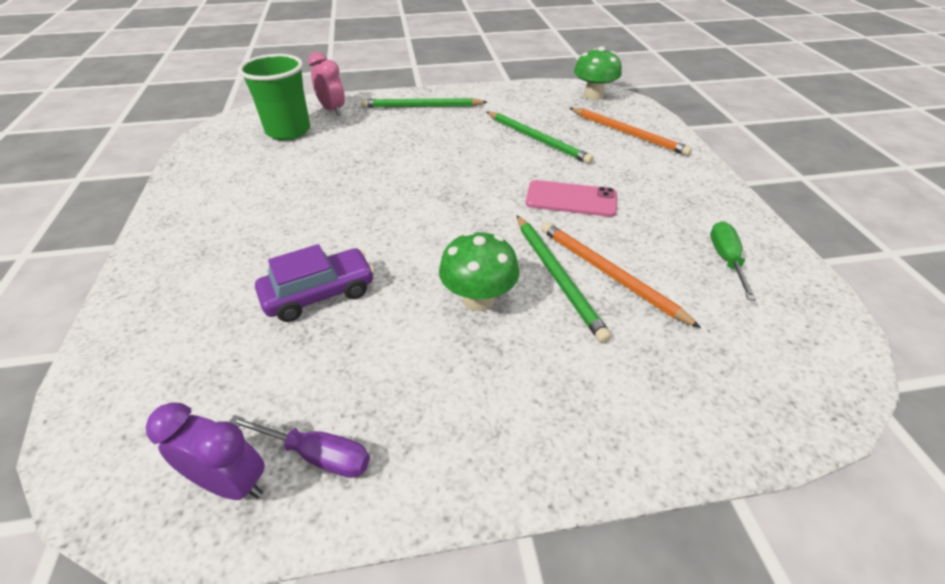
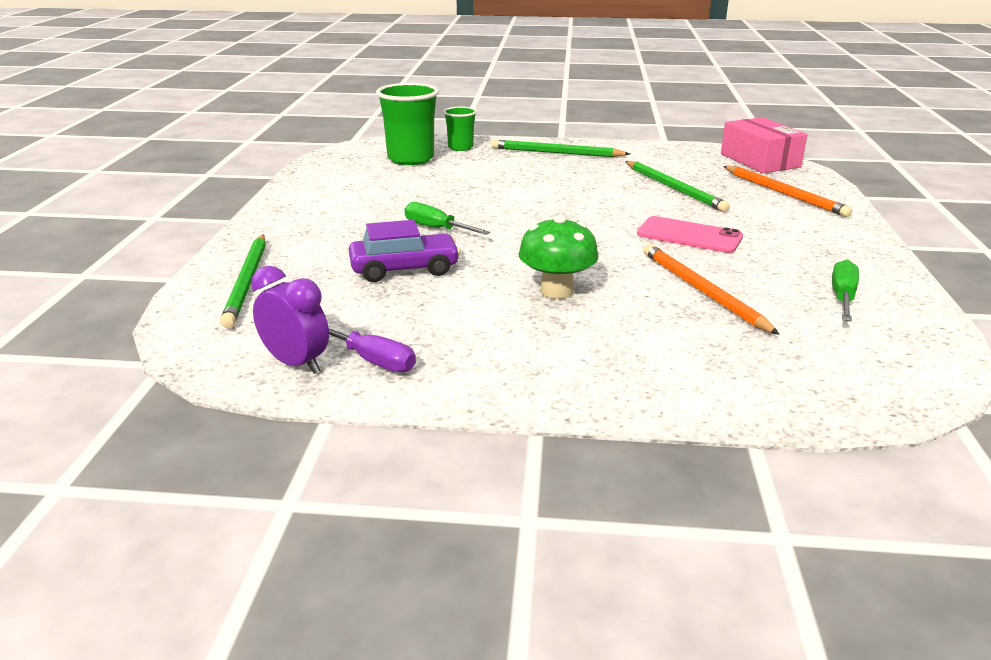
camera: 15 degrees right, 15 degrees down
pink clock [308,52,345,116] -> green cup [443,106,477,151]
green pencil [517,215,611,343] -> green pencil moved to [220,234,266,328]
green mushroom [574,46,622,100] -> pink box [721,117,807,173]
none -> green screwdriver [405,202,490,235]

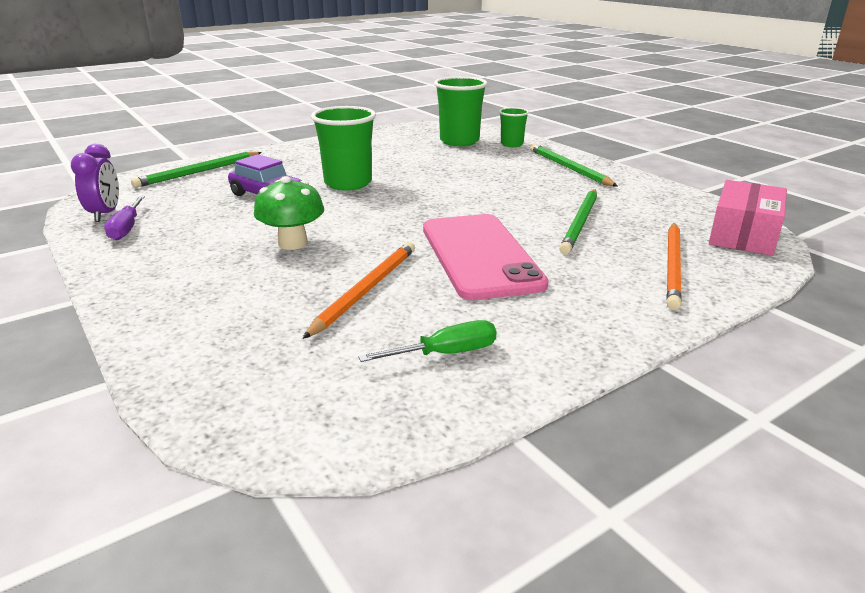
camera: 50 degrees right, 0 degrees up
green screwdriver [405,202,490,235] -> green cup [311,106,376,191]
pink phone [637,216,743,253] -> pink phone [423,214,549,300], size x1.67

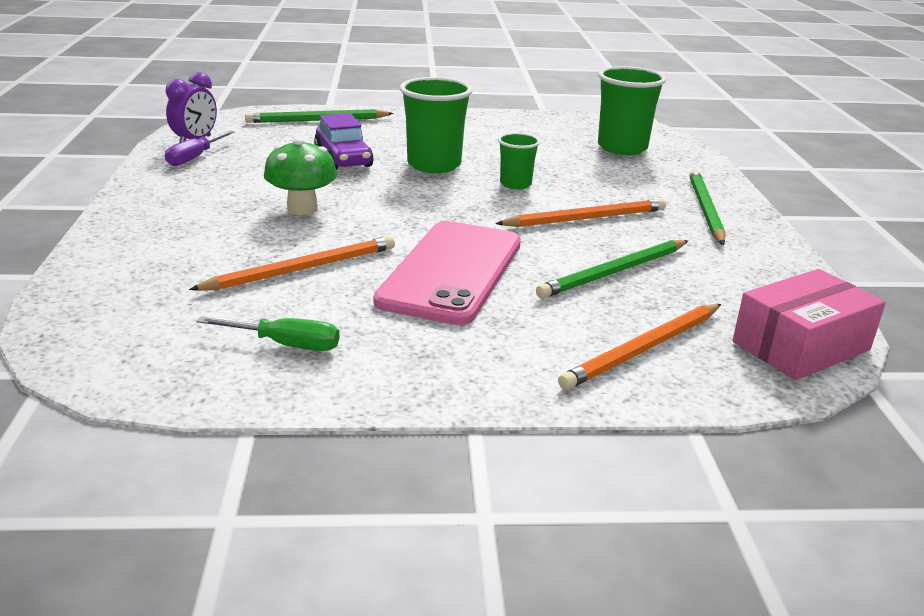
camera: 30 degrees right, 0 degrees up
green cup [499,107,529,147] -> green cup moved to [498,133,540,189]
none -> orange pencil [495,199,666,227]

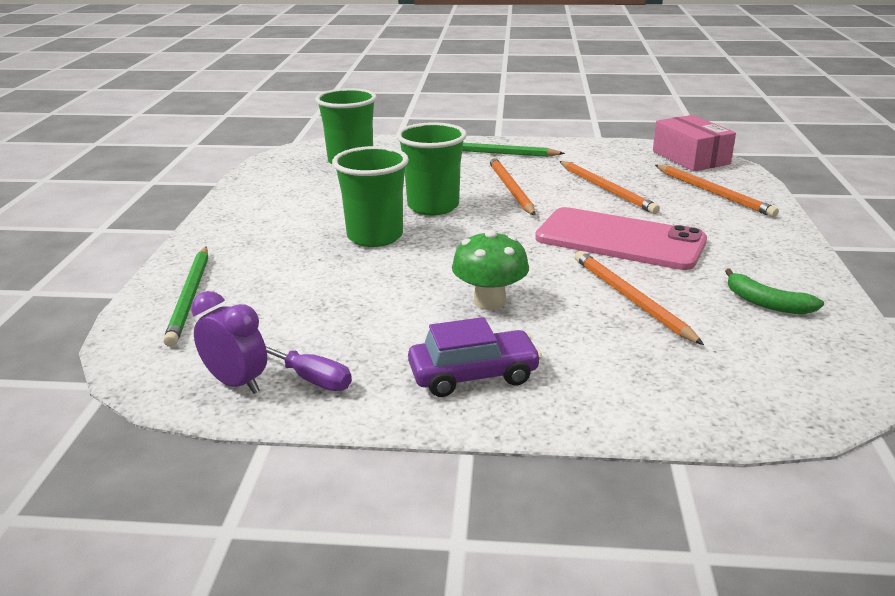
camera: 80 degrees left, 0 degrees up
green screwdriver [196,317,339,351] -> green banana [725,269,824,315]
purple car [314,113,374,170] -> purple car moved to [408,317,542,397]
green cup [498,133,540,189] -> green cup [397,122,467,215], size x1.76
green pencil [536,240,688,299] -> orange pencil [559,161,660,214]

